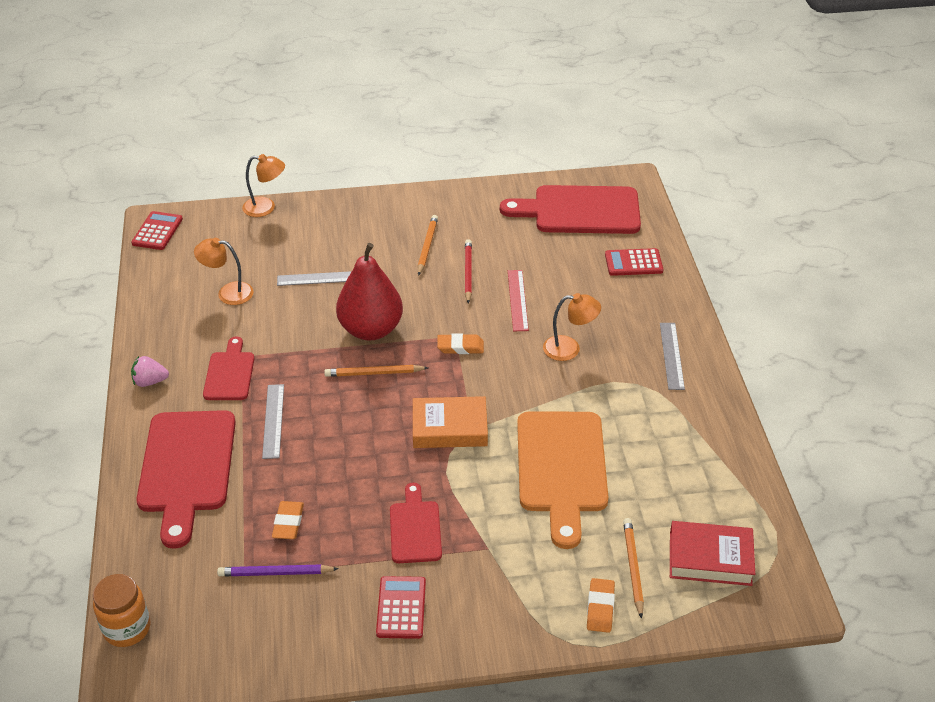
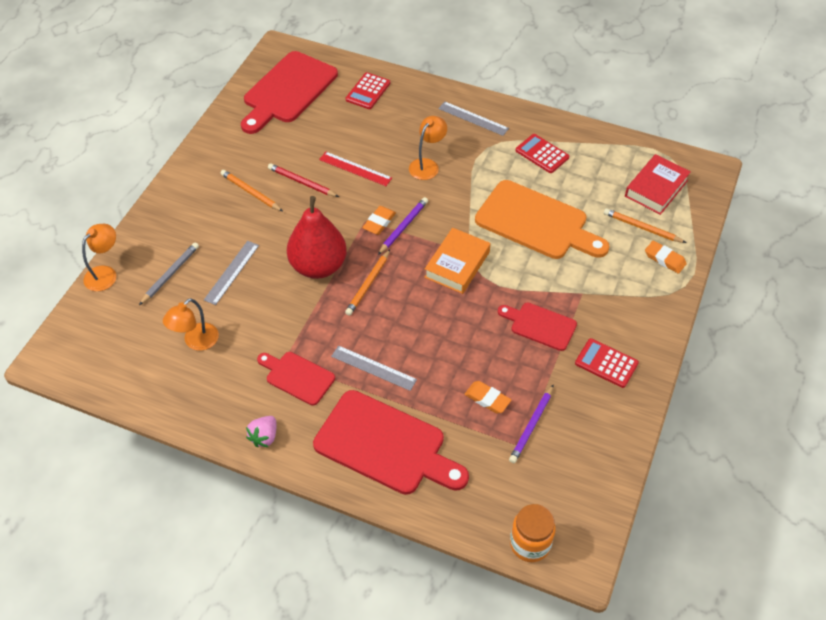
camera: 60 degrees left, 10 degrees up
red calculator [131,211,183,250] -> red calculator moved to [515,134,569,173]
none -> grey pencil [139,243,199,305]
none -> purple pencil [378,197,428,255]

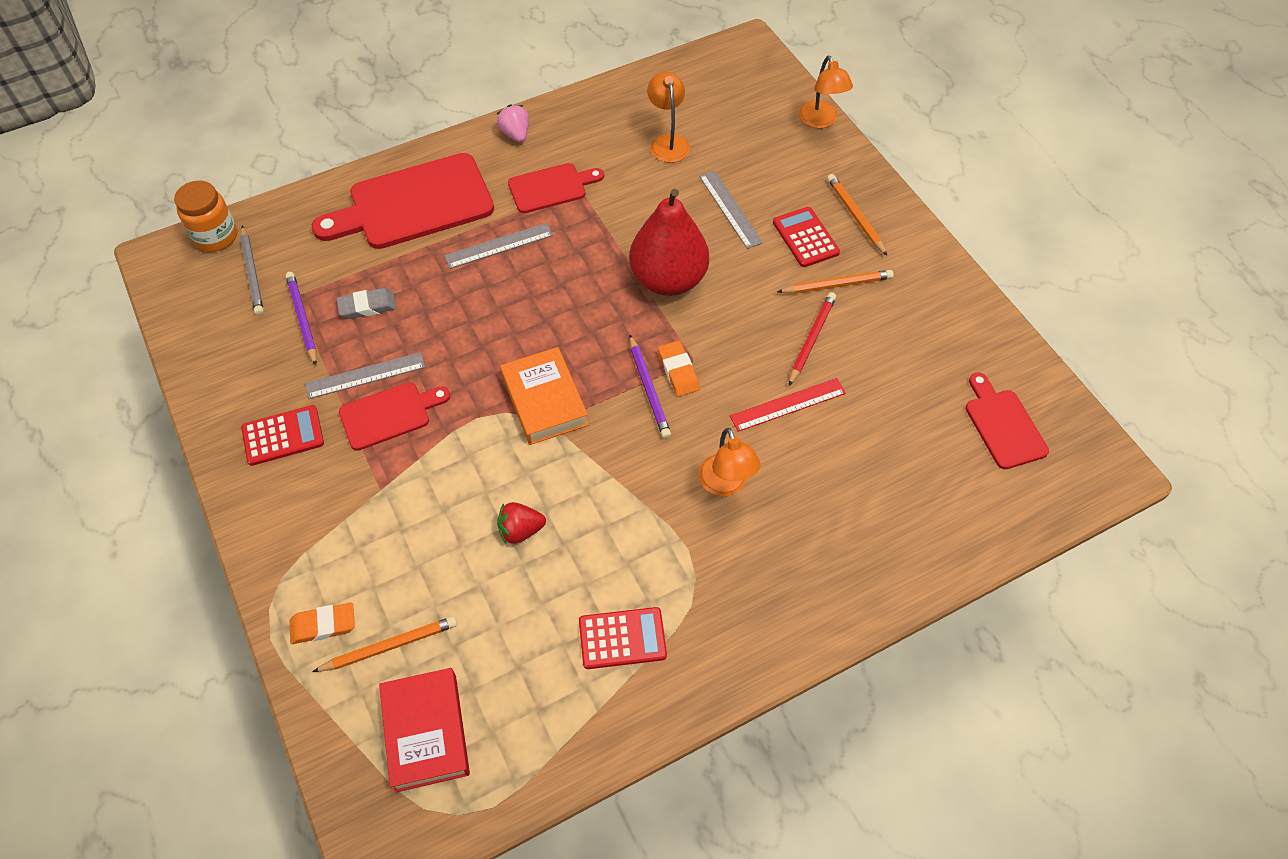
camera: 130 degrees right, 5 degrees up
grey pencil [139,243,199,305] -> grey pencil moved to [240,225,264,315]
red cutting board [241,51,338,134] -> red cutting board [965,373,1049,469], size x0.55
red pencil [268,163,339,197] -> red pencil turned 45 degrees counterclockwise [789,292,836,386]
orange pencil [345,249,390,316] -> orange pencil moved to [827,174,887,256]
red calculator [346,72,390,109] -> red calculator moved to [773,207,840,267]
grey ruler [438,101,509,136] -> grey ruler moved to [305,352,425,399]
orange eraser [464,381,511,414] -> grey eraser [337,288,396,319]
orange cutting board [475,180,610,259] -> red strawberry [497,502,546,544]

